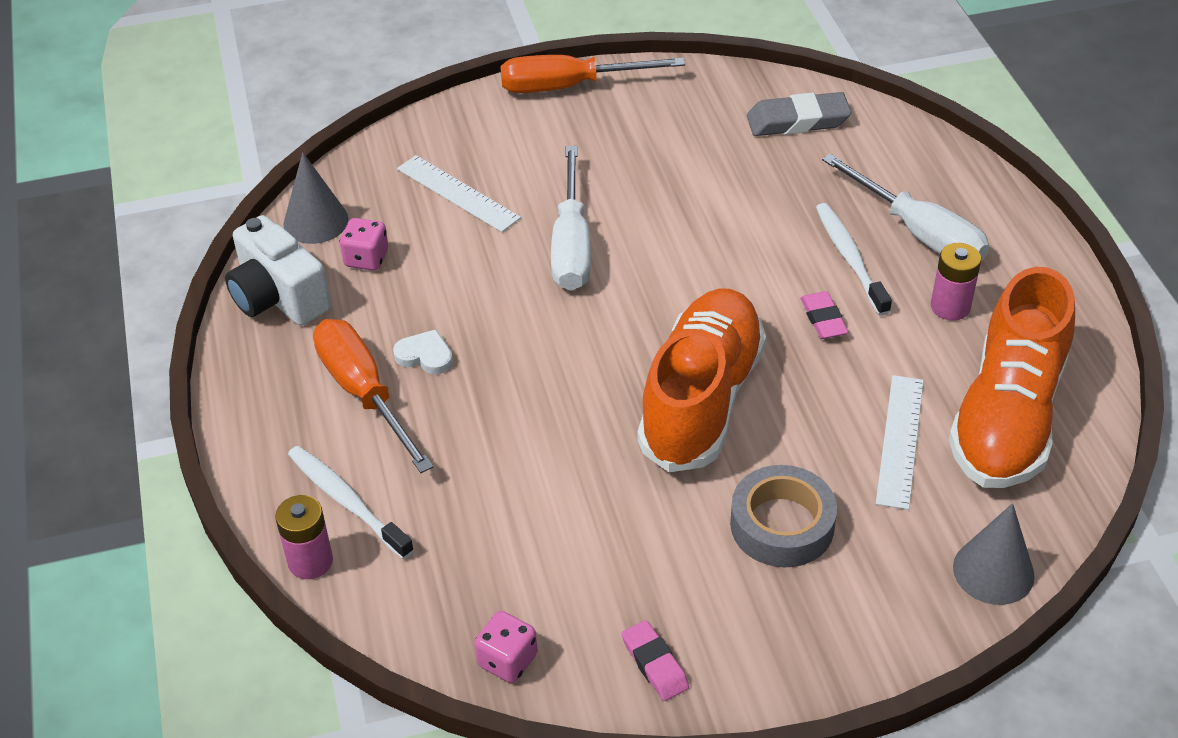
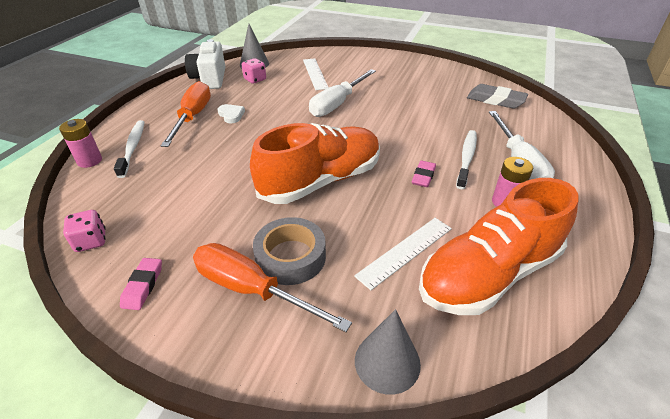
camera: 35 degrees right, 5 degrees down
orange screwdriver [500,55,685,93] -> orange screwdriver moved to [193,243,352,332]

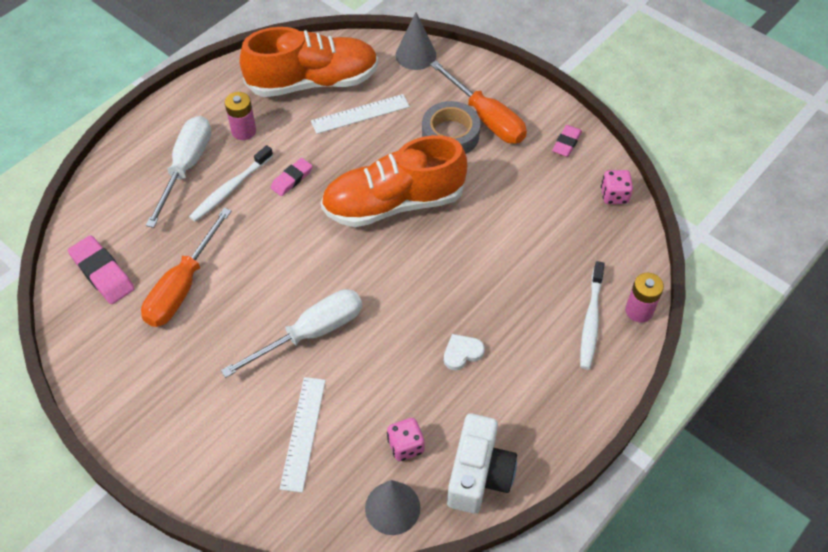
camera: 160 degrees left, 15 degrees up
orange screwdriver [161,81,211,147] -> orange screwdriver moved to [141,208,232,327]
white heart [217,104,245,123] -> white heart turned 75 degrees clockwise [444,334,485,370]
grey eraser [467,84,528,109] -> pink eraser [68,235,135,304]

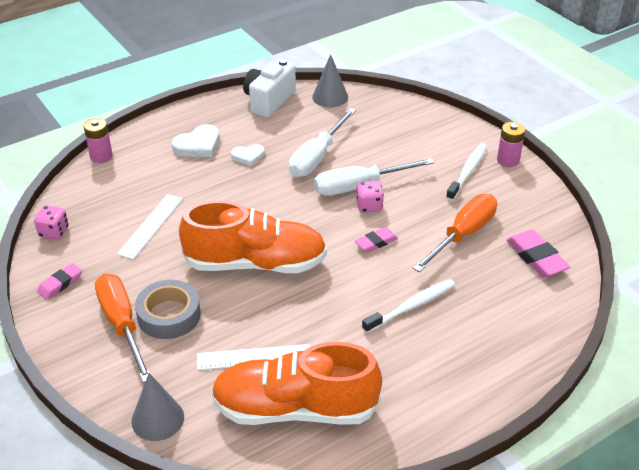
camera: 165 degrees left, 15 degrees down
white screwdriver [146,116,211,228] -> white screwdriver moved to [289,108,356,177]
pink battery [225,92,256,140] -> pink battery moved to [497,122,525,167]
pink eraser [271,158,313,196] -> pink eraser moved to [355,227,398,253]
white ruler [280,377,326,493] -> white ruler moved to [117,194,183,259]
pink dice [387,418,425,461] -> pink dice moved to [356,181,384,213]
white toothbrush [580,261,605,369] -> white toothbrush moved to [446,143,487,201]
none -> white heart [172,124,220,157]

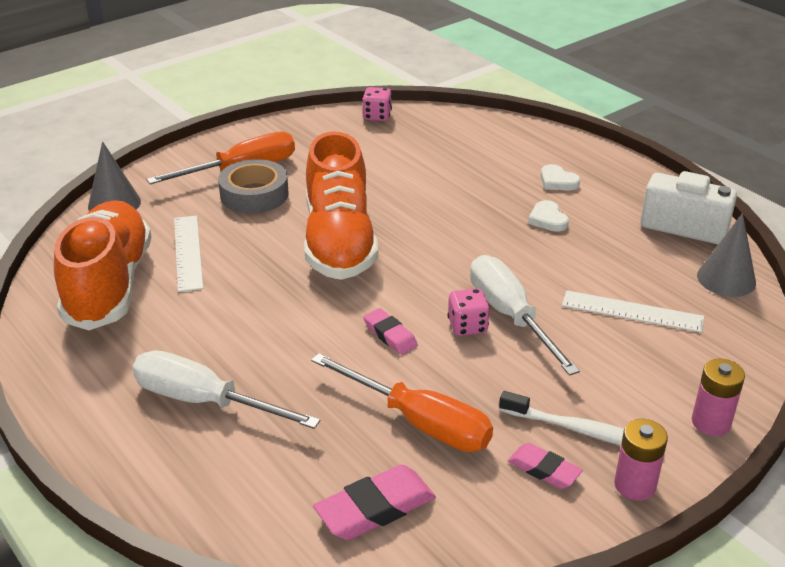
camera: 85 degrees right, 5 degrees down
pink eraser [37,263,82,300] -> pink eraser moved to [508,443,583,489]
pink battery [84,118,113,163] -> pink battery moved to [692,358,745,436]
white ruler [117,194,183,259] -> white ruler moved to [562,290,704,333]
white heart [172,124,220,157] -> white heart [541,164,580,191], size x0.65
white screwdriver [289,108,356,177] -> white screwdriver moved to [132,351,320,429]
white toothbrush [362,279,455,333] -> none

